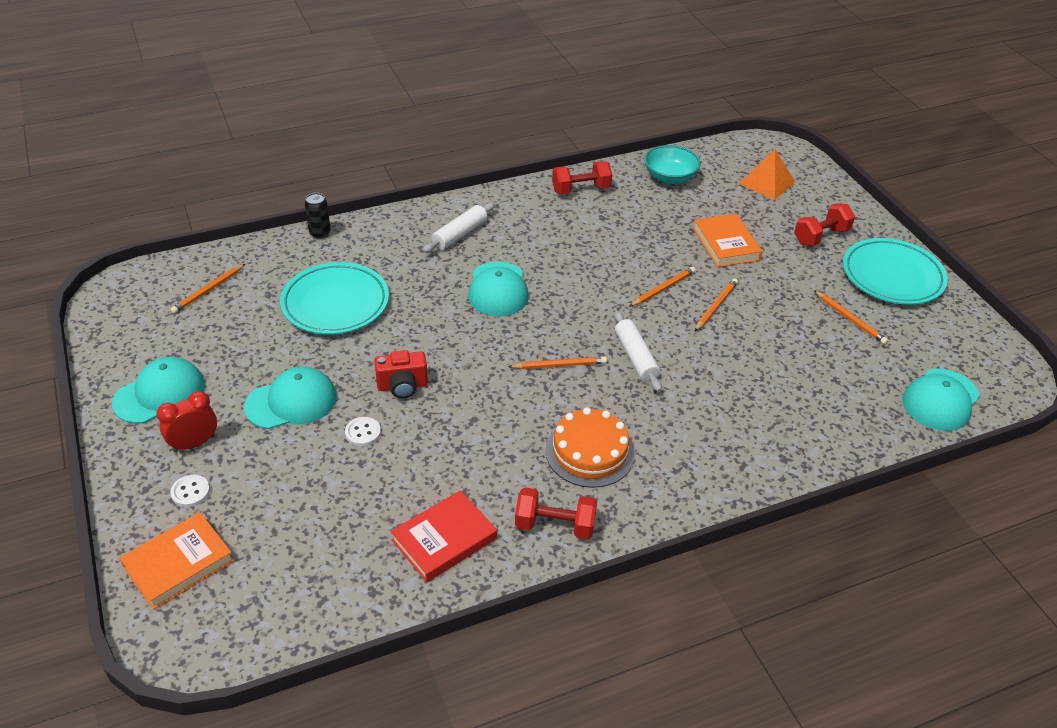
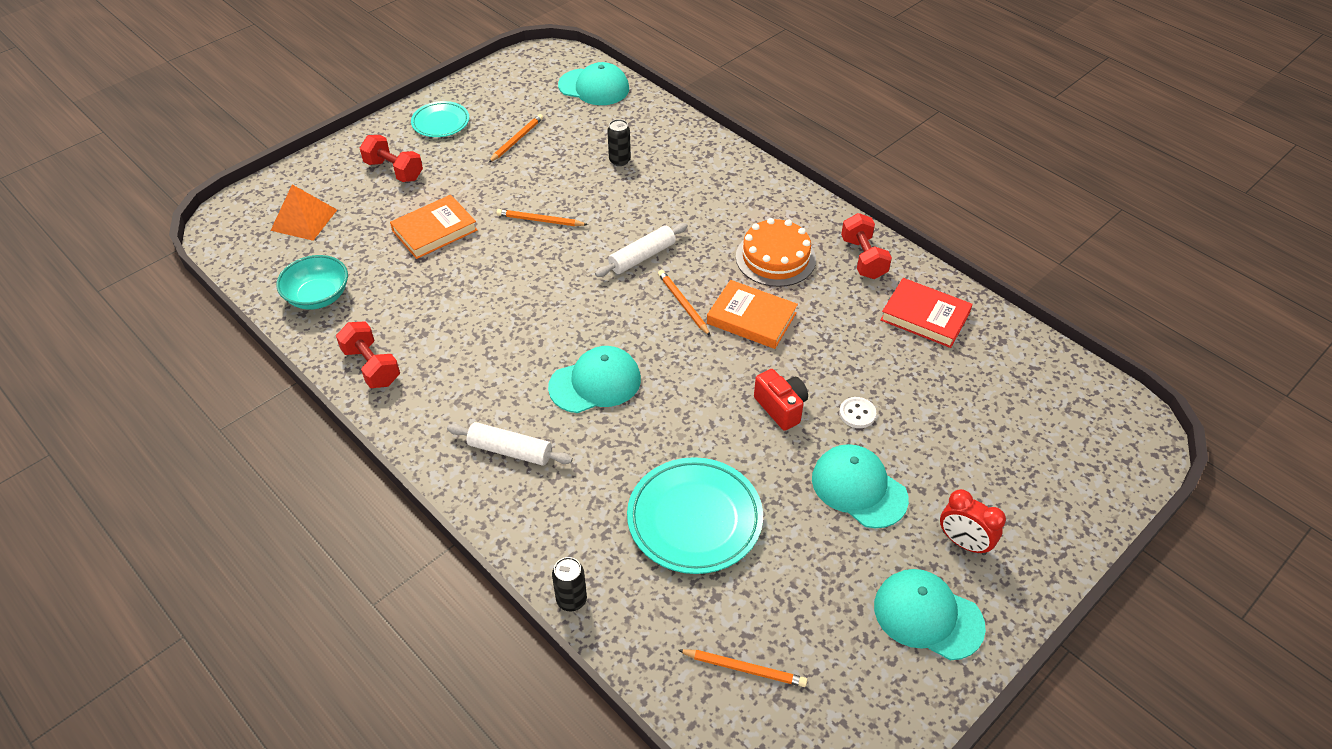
camera: 110 degrees left, 5 degrees up
orange book [120,512,234,610] -> orange book moved to [707,280,798,349]
white button [170,475,210,507] -> none
orange pencil [629,267,695,307] -> none
turquoise plate [843,238,948,305] -> turquoise plate [411,101,469,137], size x0.59
none -> black can [607,119,631,166]

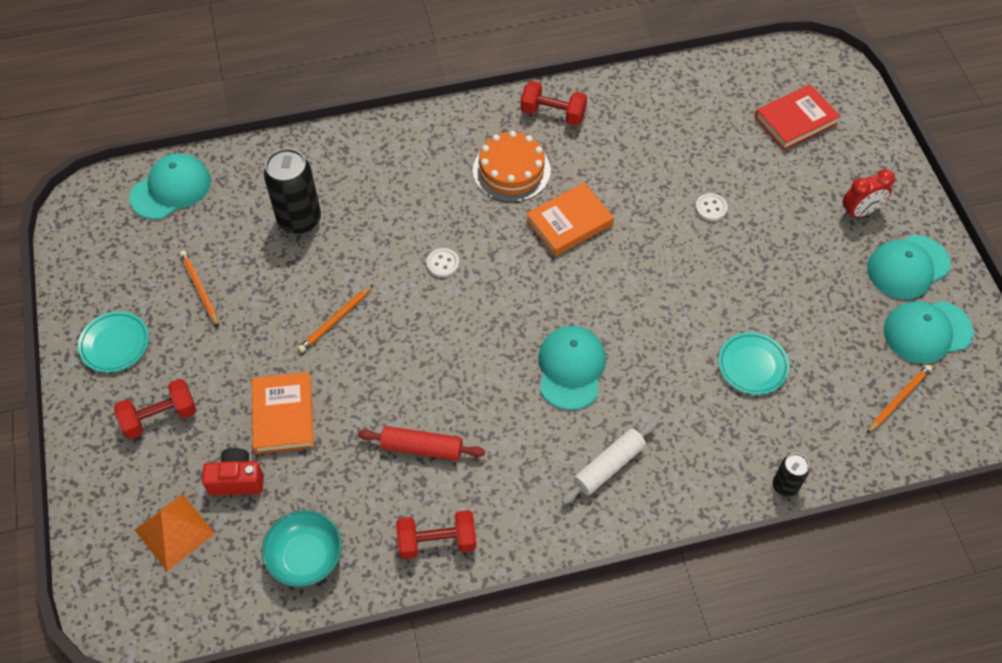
camera: 60 degrees left, 10 degrees up
white rolling pin [595,223,688,277] -> white button [426,248,459,278]
black can [607,119,631,166] -> black can [264,148,321,234], size x1.87
turquoise plate [627,457,763,574] -> turquoise plate [718,332,790,395], size x0.59
orange pencil [658,270,711,336] -> none
red camera [754,369,808,431] -> red camera moved to [202,448,264,496]
turquoise cap [812,444,909,528] -> turquoise cap moved to [884,301,974,364]
red book [880,278,973,348] -> red book moved to [755,84,841,150]
none -> red rolling pin [358,426,485,461]

